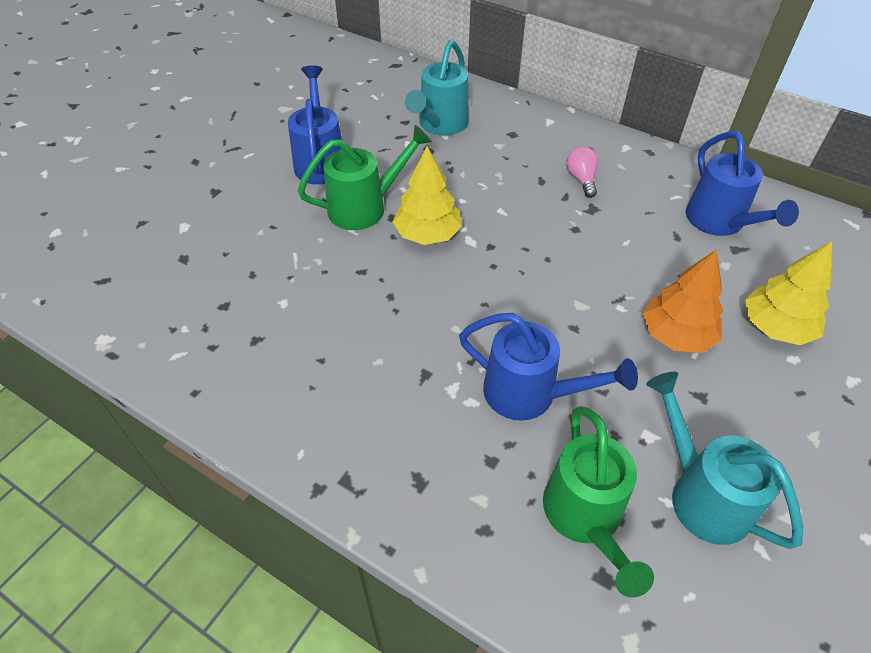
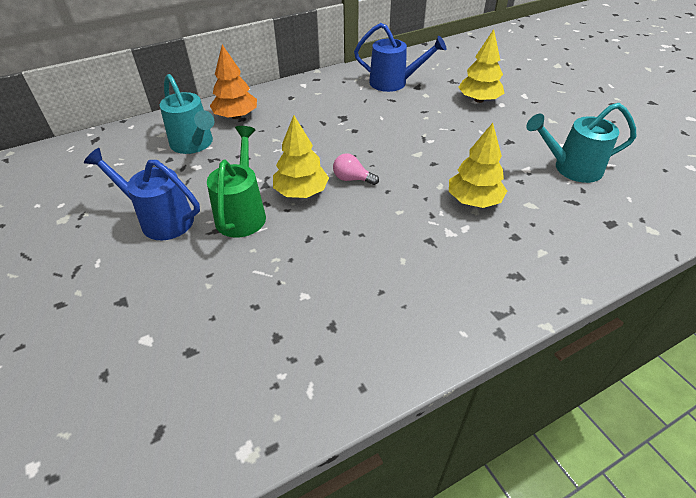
camera: 60 degrees left, 5 degrees down
blue watering can [459,313,638,421] -> yellow tree [449,123,507,208]
green watering can [543,406,654,597] -> none
pink light bulb [566,147,598,198] -> pink light bulb moved to [333,153,379,185]
orange tree [642,249,723,353] -> orange tree moved to [210,45,257,119]

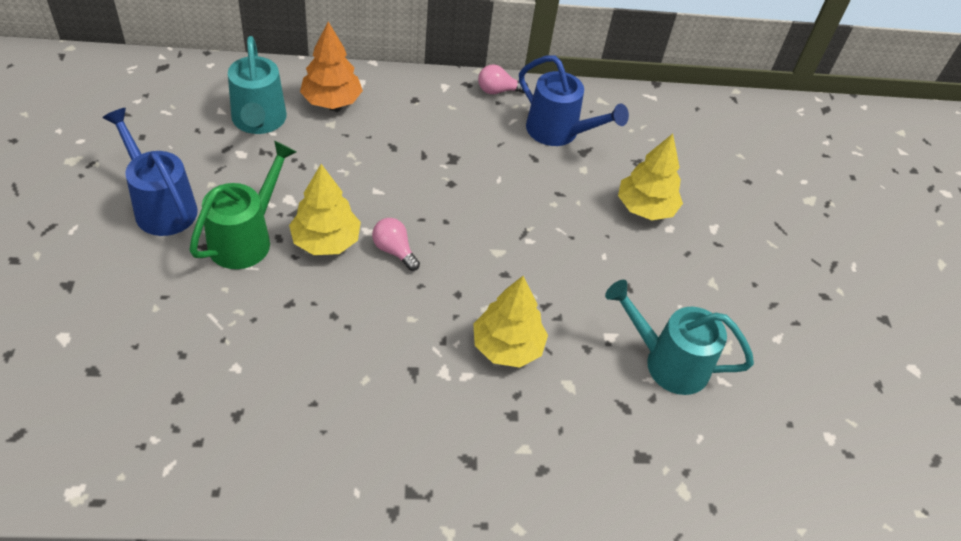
camera: 20 degrees right, 5 degrees up
none -> pink light bulb [478,64,528,94]

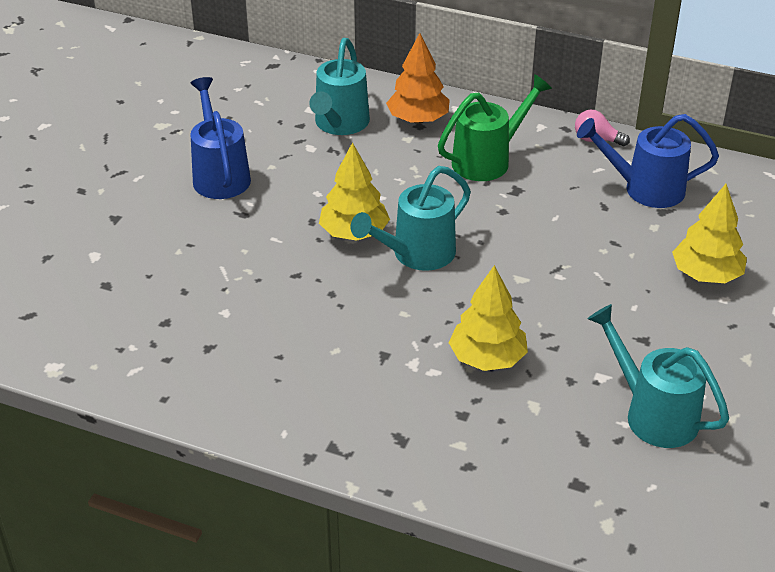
camera: 30 degrees right, 10 degrees down
green watering can [189,141,296,269] -> green watering can moved to [438,74,552,181]
pink light bulb [372,218,420,271] -> turquoise watering can [351,166,471,271]
blue watering can [519,55,629,146] -> blue watering can turned 120 degrees clockwise [577,114,719,208]

